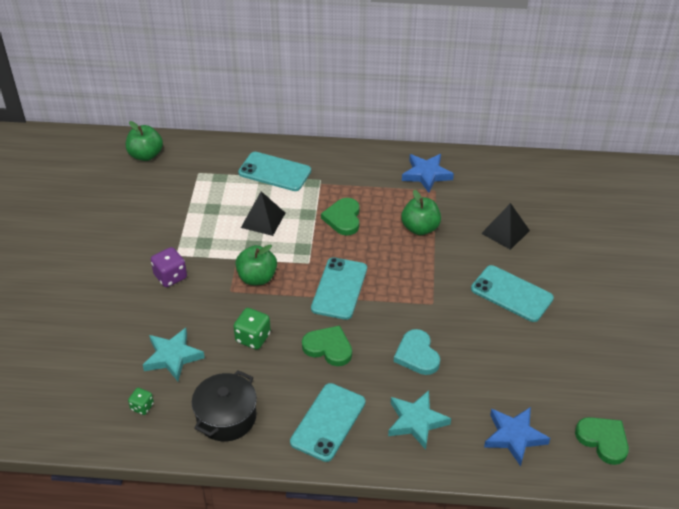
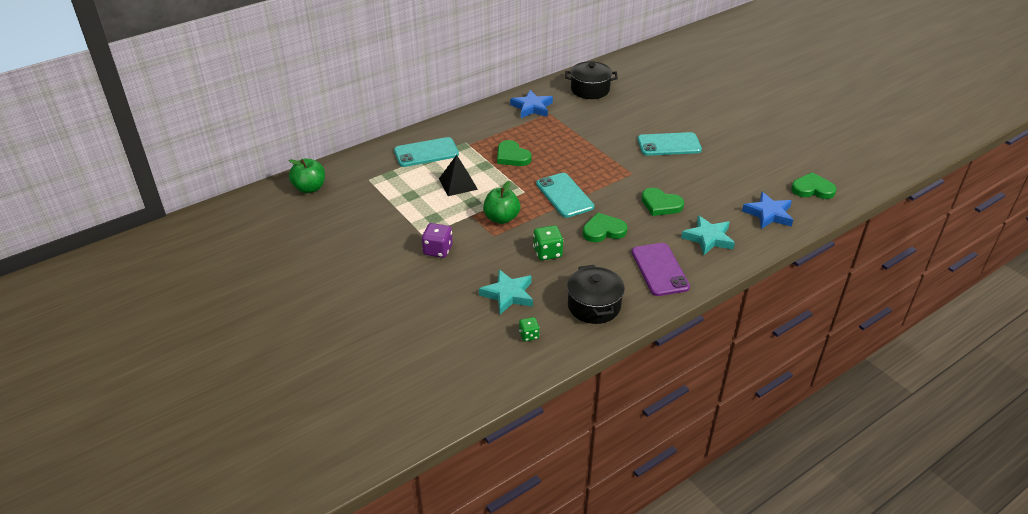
camera: 40 degrees left, 5 degrees down
turquoise phone [290,383,366,462] -> purple phone [631,243,690,296]
turquoise heart [394,329,440,375] -> green heart [641,188,684,216]
green apple [401,190,441,235] -> none
black pyramid [481,203,530,250] -> none
none -> black pot [565,61,618,99]

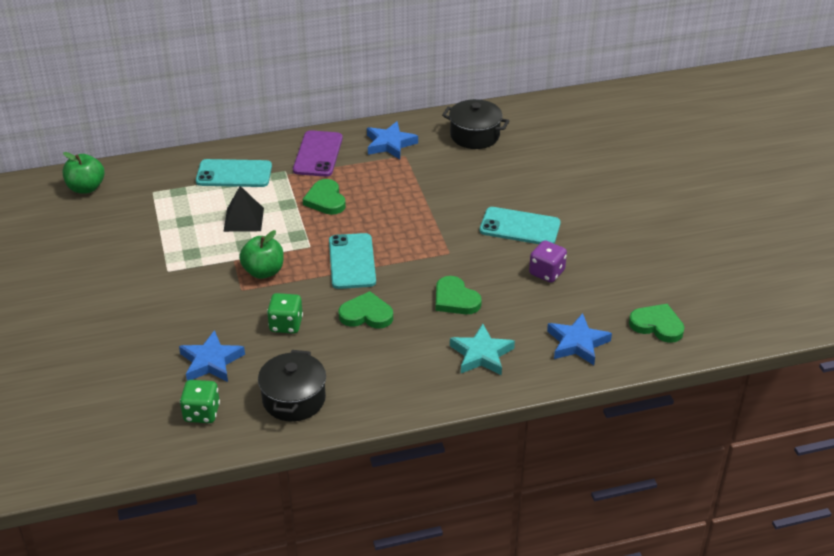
camera: 20 degrees right, 0 degrees up
purple dice [422,223,453,258] -> purple dice moved to [529,240,567,283]
turquoise star [479,269,533,314] -> blue star [179,330,245,382]
green dice [519,317,540,341] -> green dice [180,380,220,423], size x1.62
purple phone [631,243,690,296] -> purple phone moved to [293,130,343,177]

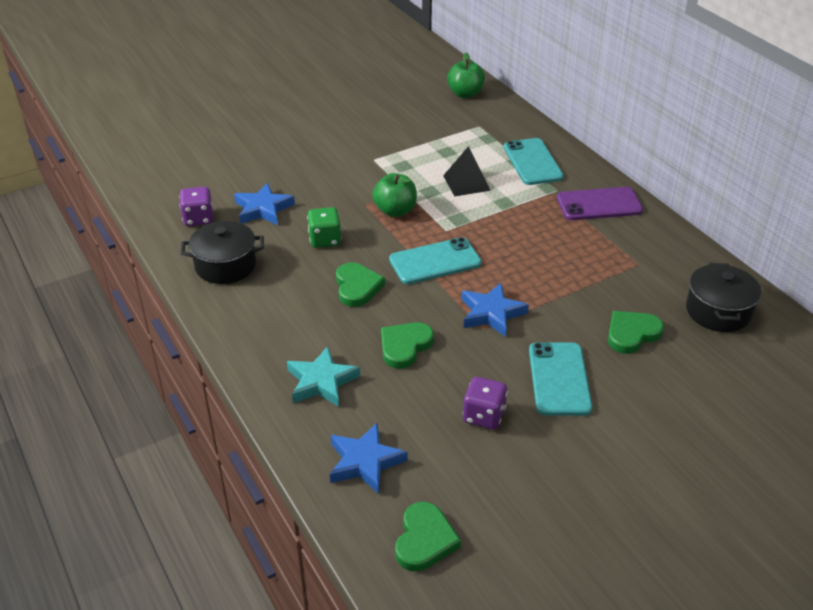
camera: 75 degrees right, 0 degrees up
green dice [180,380,220,423] -> purple dice [179,187,213,226]
green heart [303,179,346,215] -> green heart moved to [608,311,664,354]
blue star [367,121,418,159] -> blue star moved to [461,283,529,337]

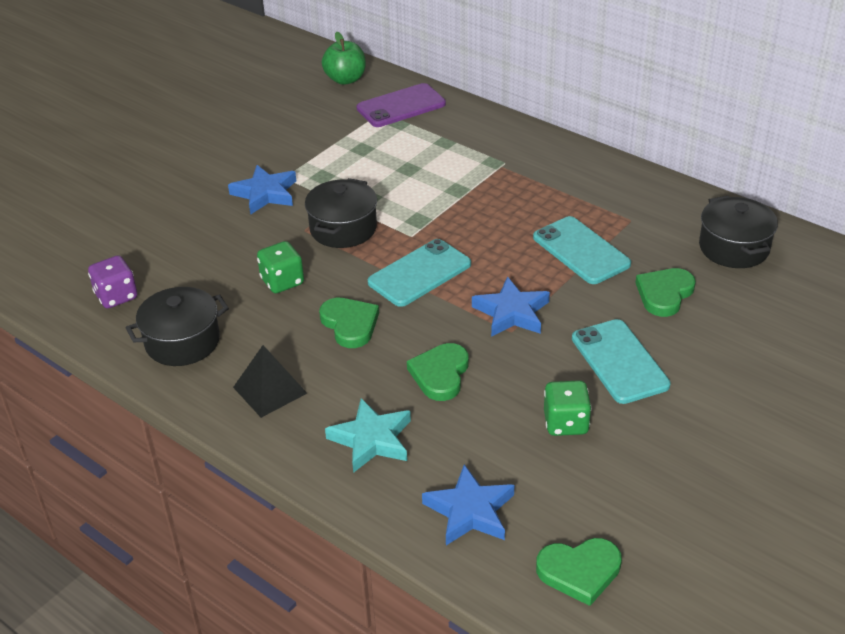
camera: 20 degrees left, 0 degrees up
blue star [234,183,295,225] -> blue star moved to [228,165,296,215]
green apple [372,173,417,217] -> black pot [305,178,377,248]
green heart [395,502,461,571] -> green heart turned 90 degrees clockwise [536,538,622,606]
black pyramid [443,146,491,196] -> black pyramid moved to [233,345,307,418]
purple dice [463,377,508,429] -> green dice [544,380,592,436]
turquoise phone [504,138,564,185] -> turquoise phone moved to [533,216,631,284]
purple phone [557,187,643,220] -> purple phone moved to [357,83,446,127]

